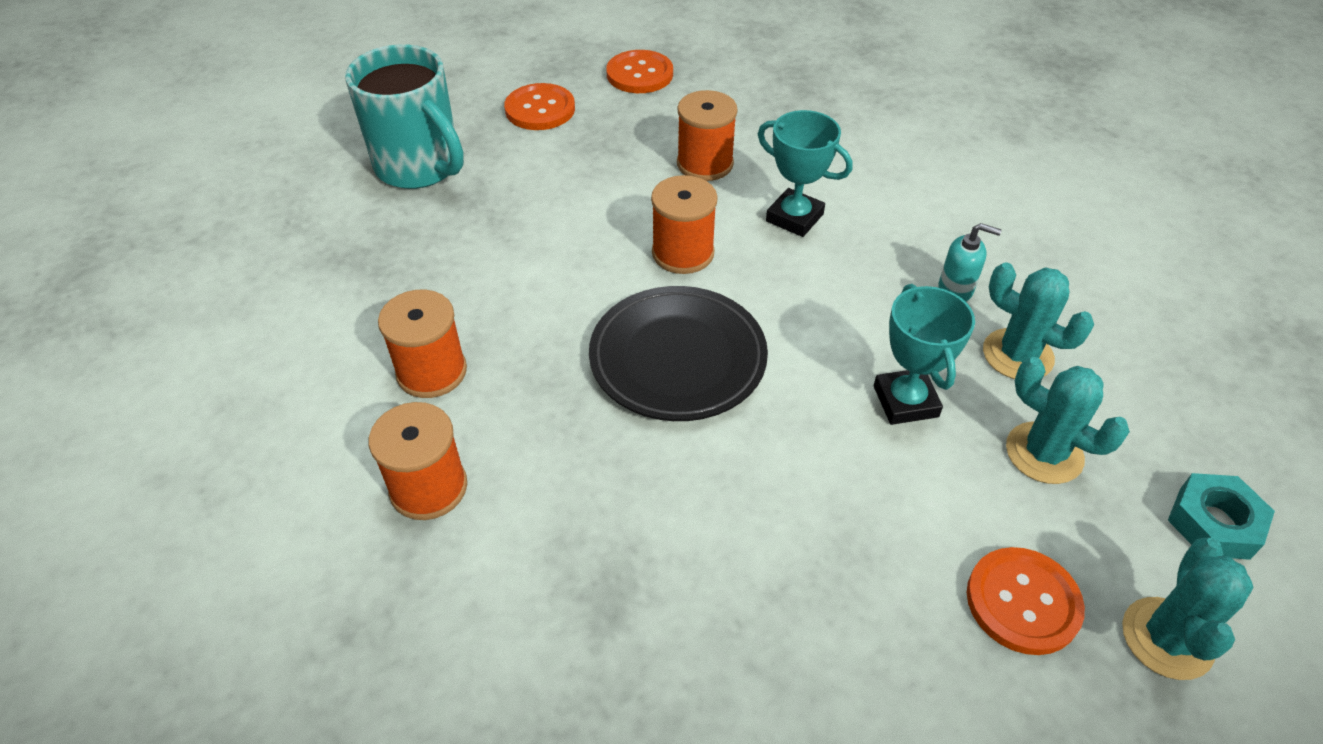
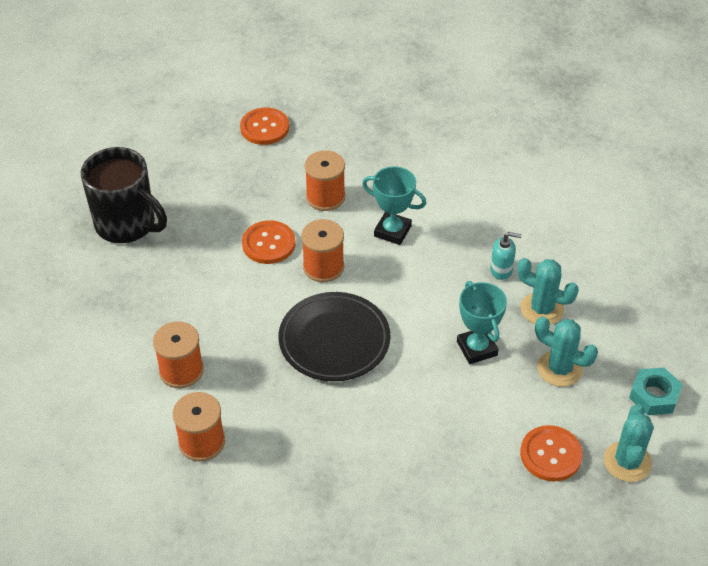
camera: 10 degrees left, 0 degrees up
turquoise mug [345,44,464,189] -> black mug [81,147,167,243]
orange button [504,83,575,130] -> orange button moved to [242,220,295,264]

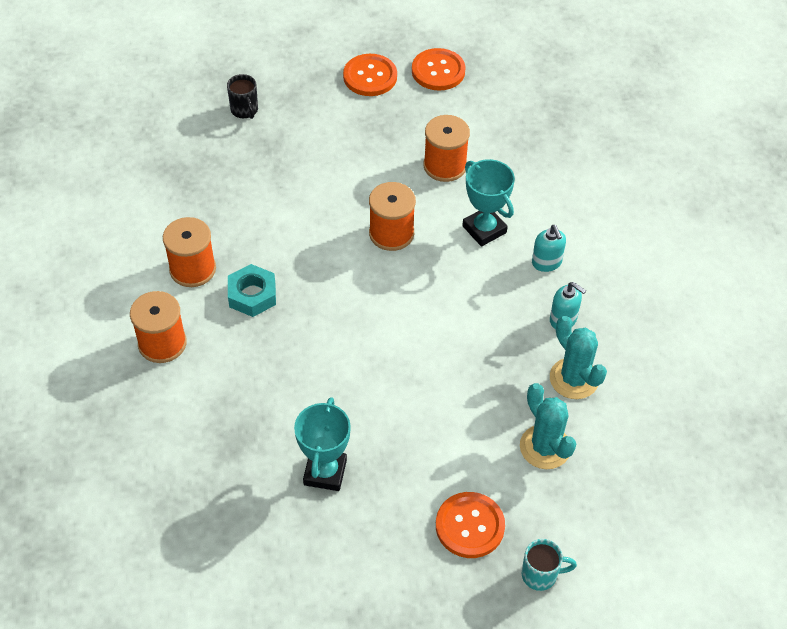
camera: 30 degrees right, 5 degrees up
black mug [81,147,167,243] -> black mug [227,74,258,119], size x0.44
orange button [242,220,295,264] -> orange button moved to [343,54,397,96]
black plate [279,292,390,381] -> none
turquoise trophy [457,281,507,364] -> turquoise trophy moved to [294,397,351,491]
turquoise cactus [604,404,654,482] -> turquoise mug [522,539,577,591]
turquoise nut [629,367,683,415] -> turquoise nut moved to [228,264,276,317]
none -> turquoise soap dispenser [532,225,566,272]

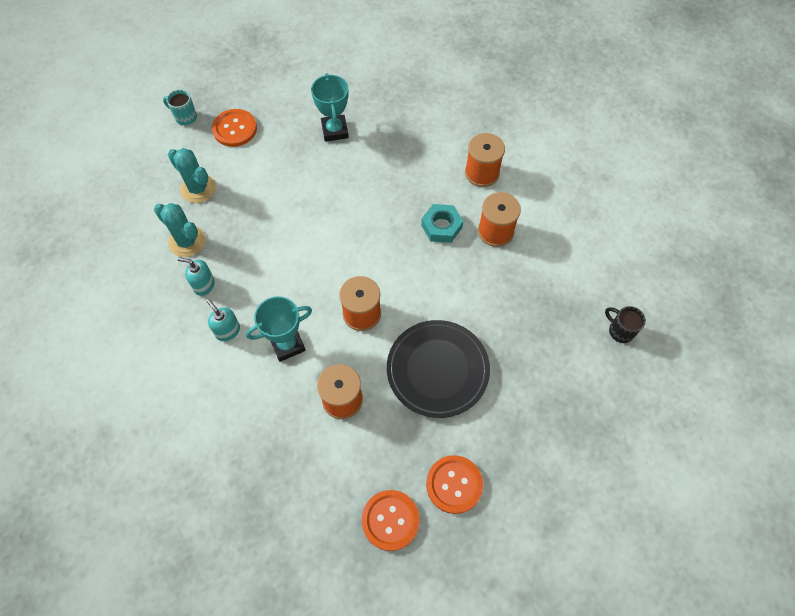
camera: 160 degrees right, 10 degrees up
black mug [227,74,258,119] -> black mug moved to [605,306,646,343]
turquoise trophy [462,159,515,247] -> turquoise trophy turned 60 degrees counterclockwise [246,296,312,362]
turquoise mug [522,539,577,591] -> turquoise mug turned 45 degrees clockwise [163,89,197,125]
none -> black plate [387,320,490,418]

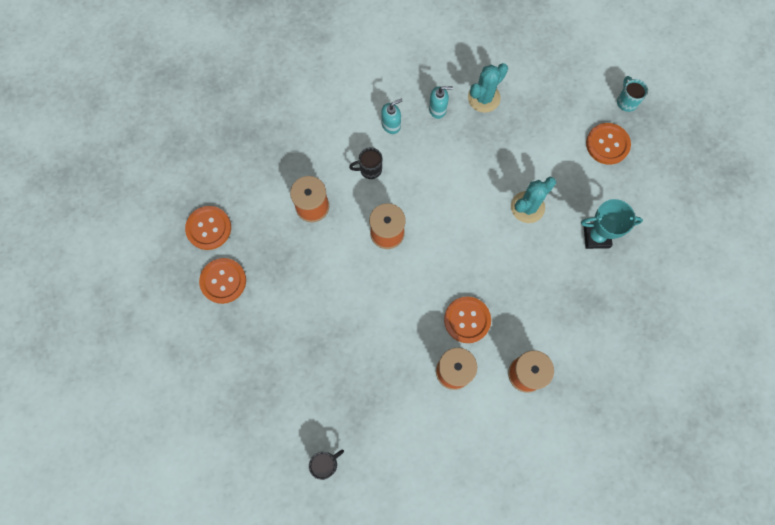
camera: 100 degrees right, 10 degrees up
turquoise mug [163,89,197,125] -> turquoise mug turned 45 degrees counterclockwise [617,76,648,112]
turquoise cactus [168,148,216,203] -> turquoise cactus moved to [511,177,556,223]
turquoise soap dispenser [178,257,215,296] -> turquoise soap dispenser turned 60 degrees clockwise [429,86,453,119]
turquoise trophy [246,296,312,362] -> black mug [349,147,382,179]
black plate [387,320,490,418] -> none
turquoise nut [421,204,463,243] -> orange button [444,296,491,343]

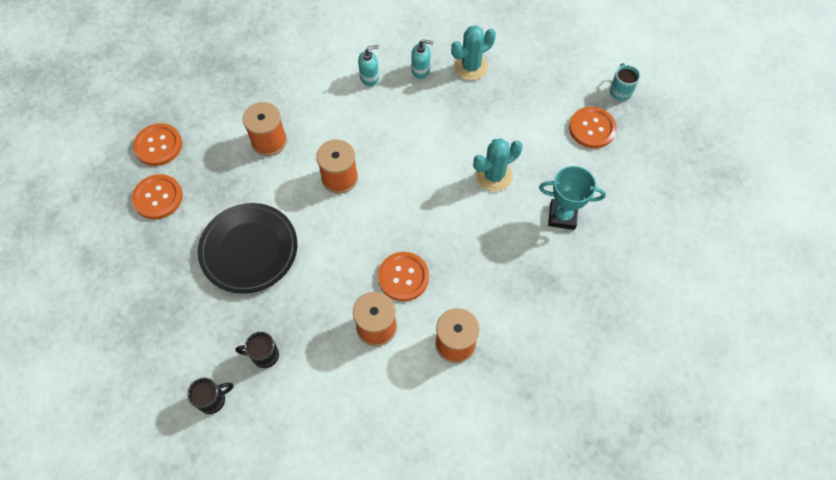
camera: 10 degrees right, 10 degrees down
black mug [349,147,382,179] -> black mug moved to [236,332,279,368]
none -> black plate [198,203,297,294]

